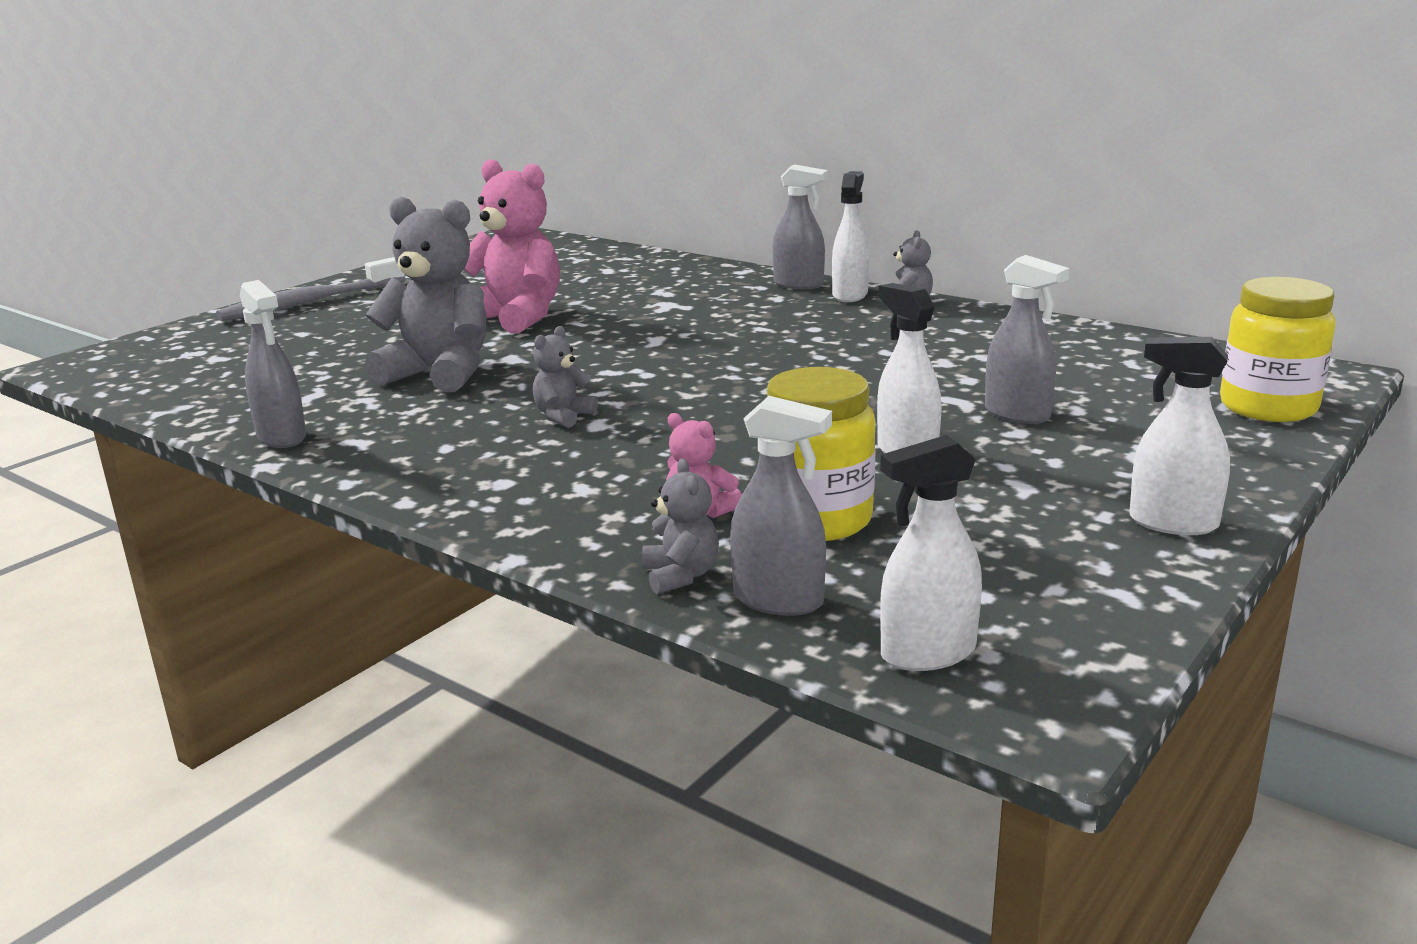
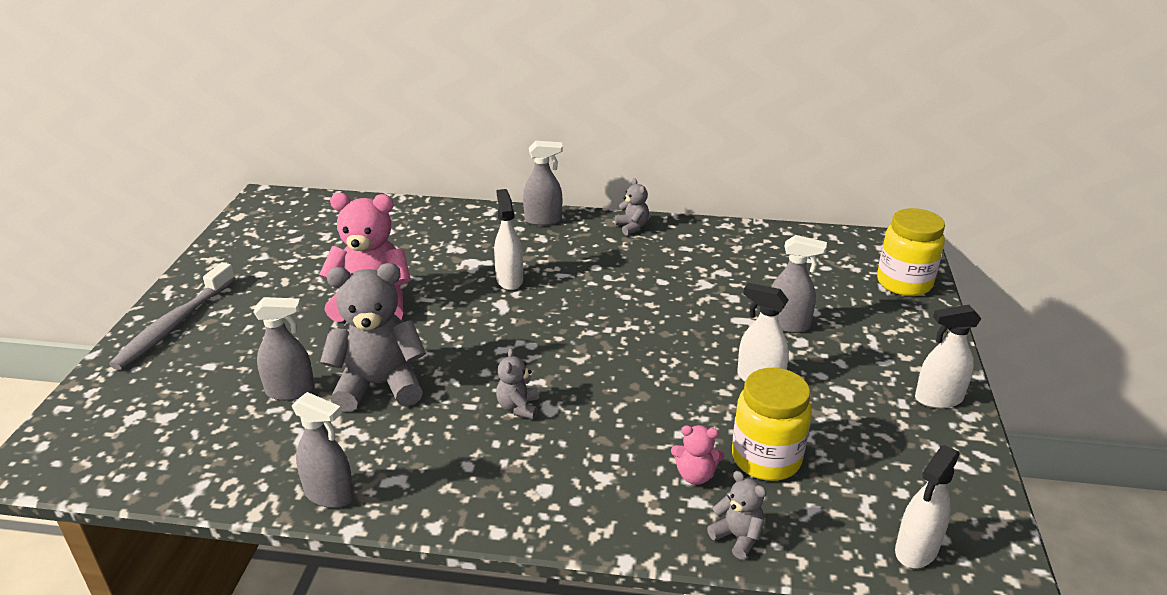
camera: 30 degrees left, 10 degrees up
grey spray bottle [730,396,832,616] -> grey spray bottle moved to [253,297,315,401]
white spray bottle [832,171,869,302] -> white spray bottle moved to [494,189,523,290]

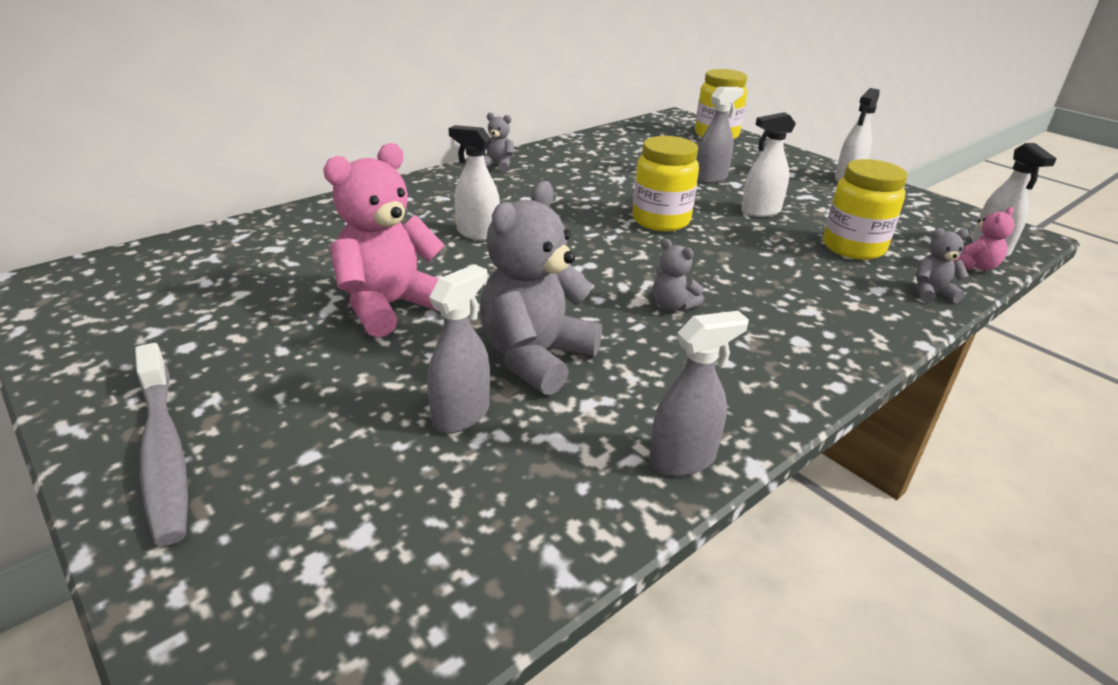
camera: 50 degrees left, 0 degrees up
grey spray bottle [523,141,563,226] -> none
pink teddy bear [671,425,724,485] -> pink teddy bear moved to [953,207,1015,271]
none -> yellow jar [632,136,699,231]

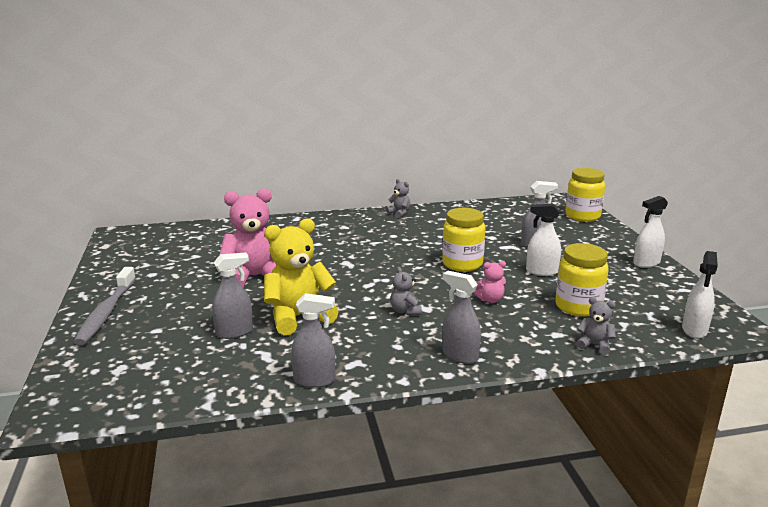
camera: 30 degrees right, 10 degrees down
white spray bottle [449,125,500,241] -> none
grey teddy bear [480,181,602,395] -> yellow teddy bear [264,218,339,335]
pink teddy bear [953,207,1015,271] -> pink teddy bear moved to [473,261,506,303]
none -> grey spray bottle [442,271,481,364]

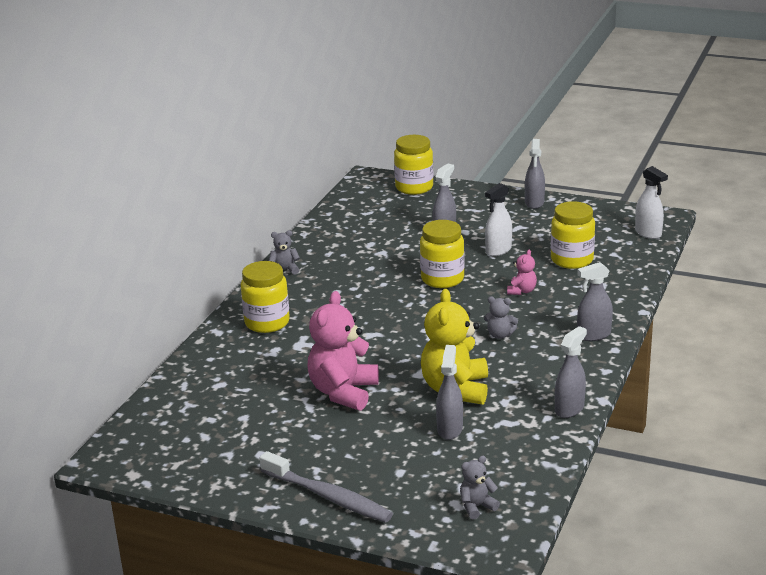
camera: 55 degrees left, 5 degrees up
grey teddy bear [576,297,616,355] -> grey teddy bear moved to [460,456,500,519]
white spray bottle [633,196,668,268] -> grey spray bottle [525,139,545,209]
none -> yellow jar [241,261,290,333]

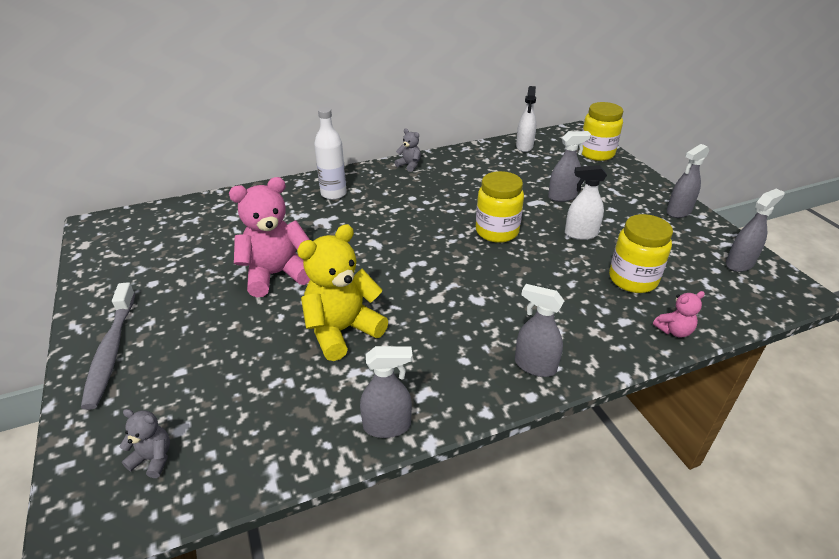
camera: 45 degrees right, 10 degrees up
yellow jar [241,261,290,333] -> white bottle [314,107,347,200]
grey spray bottle [436,345,463,440] -> grey spray bottle moved to [726,189,785,272]
grey teddy bear [484,296,518,339] -> none
pink teddy bear [507,249,537,295] -> pink teddy bear moved to [653,291,705,338]
white spray bottle [635,166,668,239] -> white spray bottle moved to [516,86,536,152]

